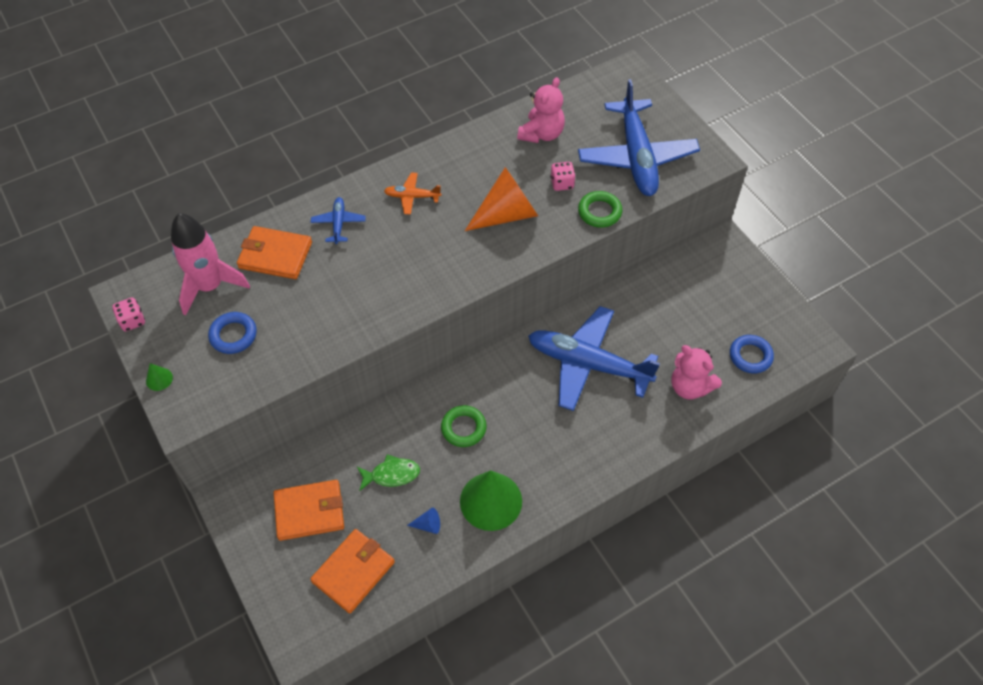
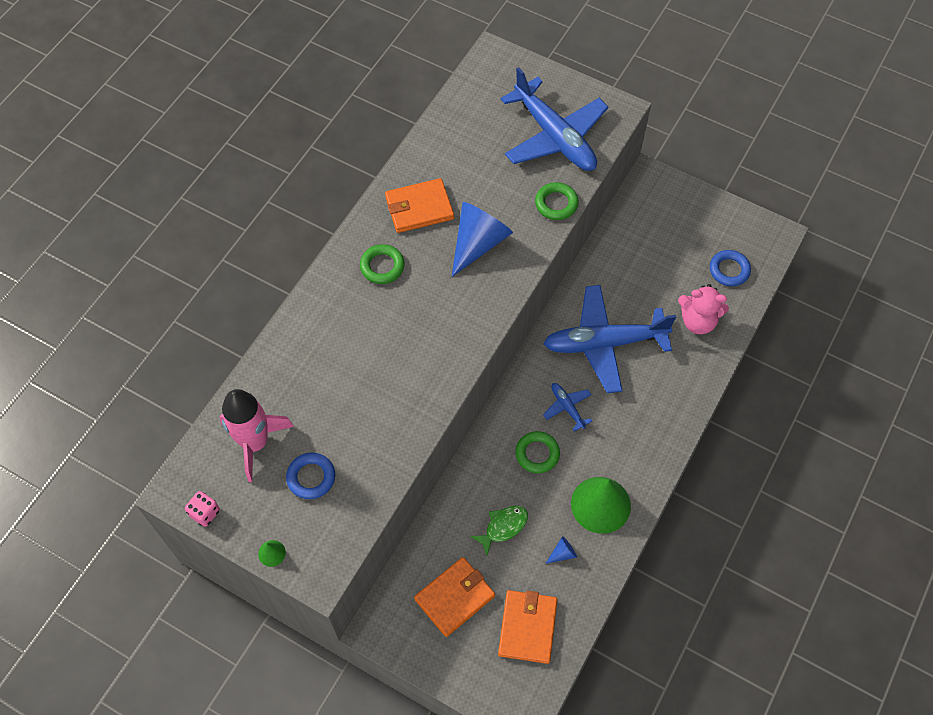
camera: 30 degrees left, 5 degrees up
orange wallet [237,226,312,279] -> orange wallet moved to [385,178,454,233]
blue plane [311,197,366,244] -> blue plane moved to [543,383,592,432]
orange plane [384,173,441,215] -> green ring [360,244,405,284]
orange cone [465,167,538,231] -> blue cone [452,202,513,277]
pink teddy bear [517,77,565,143] -> none
pink dice [550,162,576,191] -> none

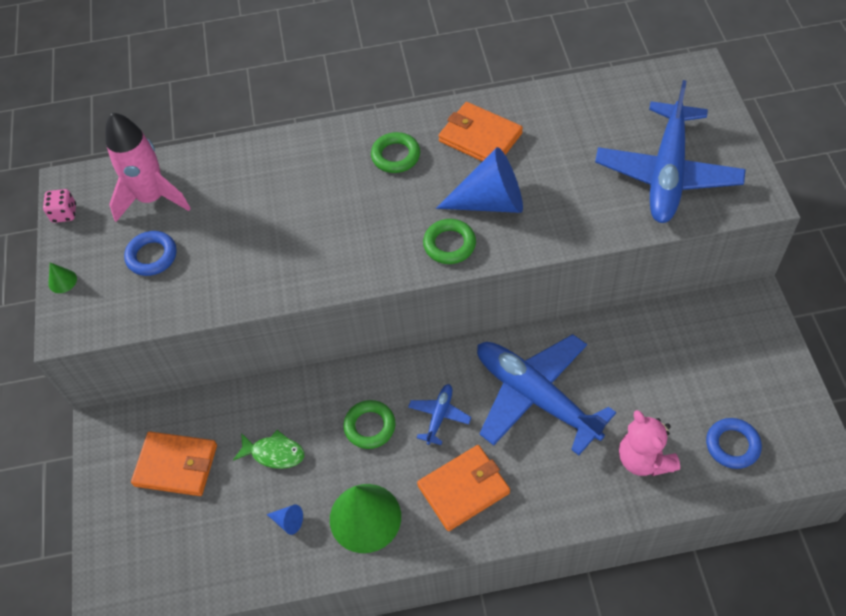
camera: 55 degrees right, 5 degrees down
orange wallet [498,590,557,664] -> orange wallet moved to [417,445,510,531]
green ring [535,182,579,220] -> green ring moved to [423,219,476,264]

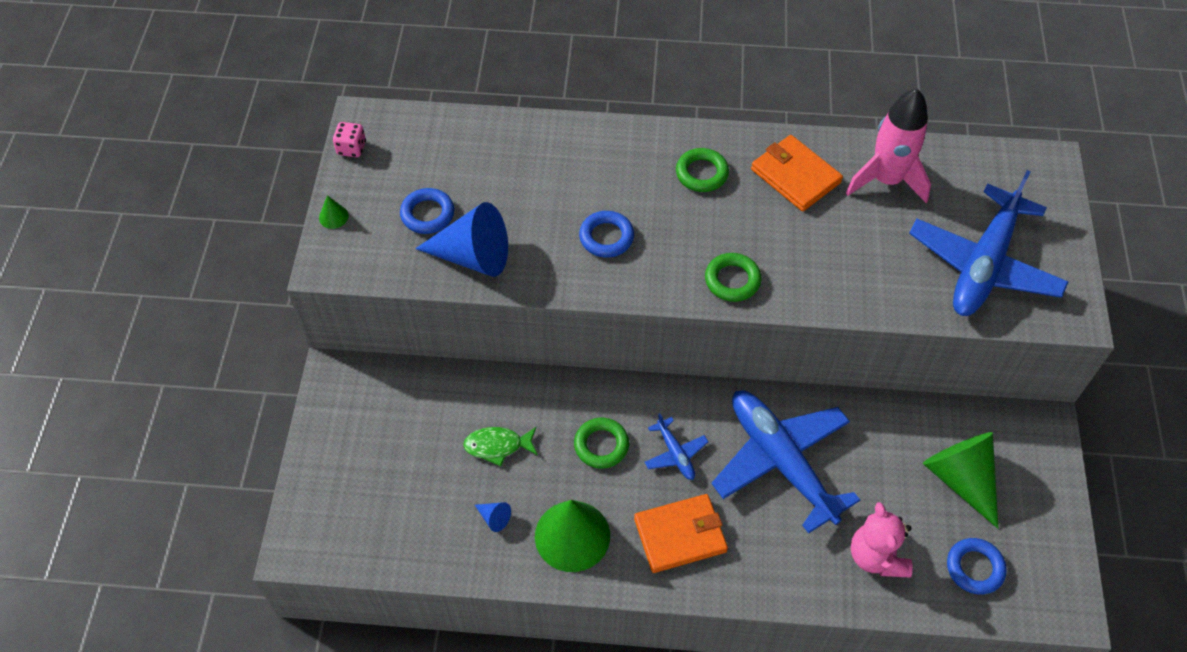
camera: 10 degrees right, 0 degrees up
pink rocket [105,112,191,222] -> pink rocket moved to [846,89,931,203]
orange wallet [131,431,217,496] -> none
green fish [233,430,304,469] -> green fish turned 150 degrees clockwise [463,427,538,466]
blue plane [408,384,471,445] -> blue plane turned 120 degrees clockwise [645,413,708,480]
blue cone [436,147,523,213] -> blue cone moved to [415,202,508,277]
none -> blue ring [579,211,634,258]
none -> green cone [923,432,999,529]

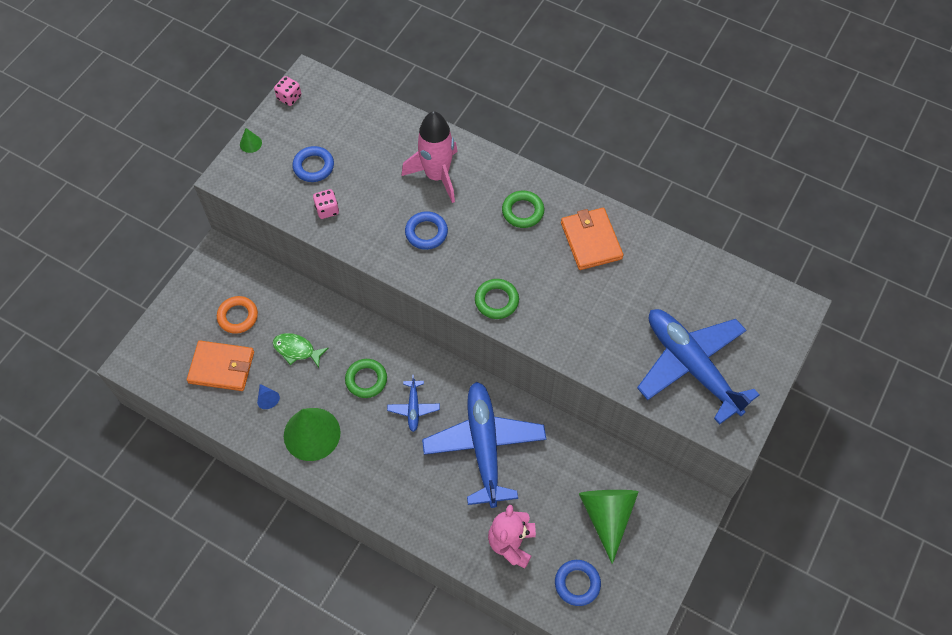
camera: 25 degrees right, 5 degrees up
blue cone [415,202,508,277] -> pink dice [313,189,339,219]
orange wallet [634,494,728,573] -> orange wallet moved to [187,340,254,391]
pink rocket [846,89,931,203] -> pink rocket moved to [402,111,458,203]
blue plane [909,170,1068,316] -> blue plane turned 90 degrees clockwise [637,309,760,425]
none -> orange ring [217,296,258,334]

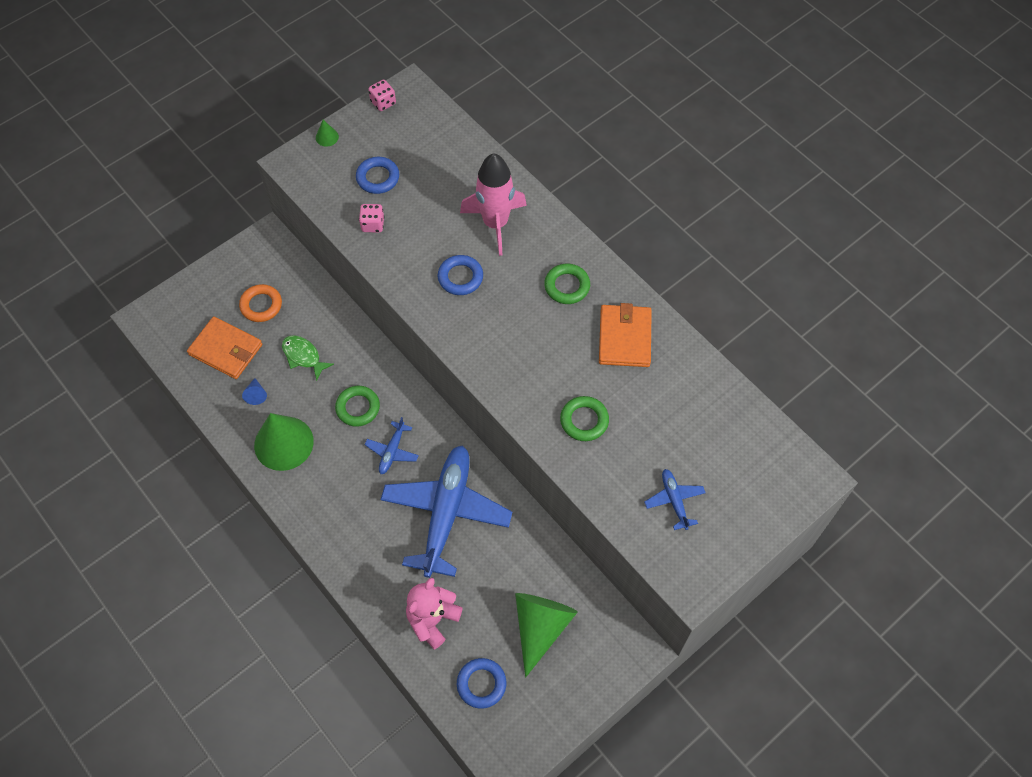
camera: 20 degrees right, 0 degrees up
green ring [475,279,519,319] -> green ring moved to [560,396,609,441]
blue plane [637,309,760,425] -> blue plane [644,469,706,530], size x0.43

